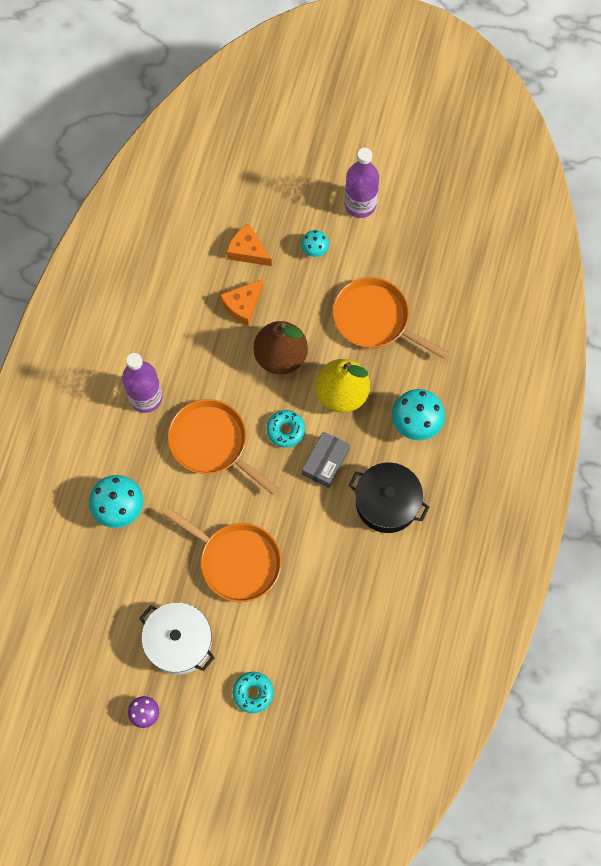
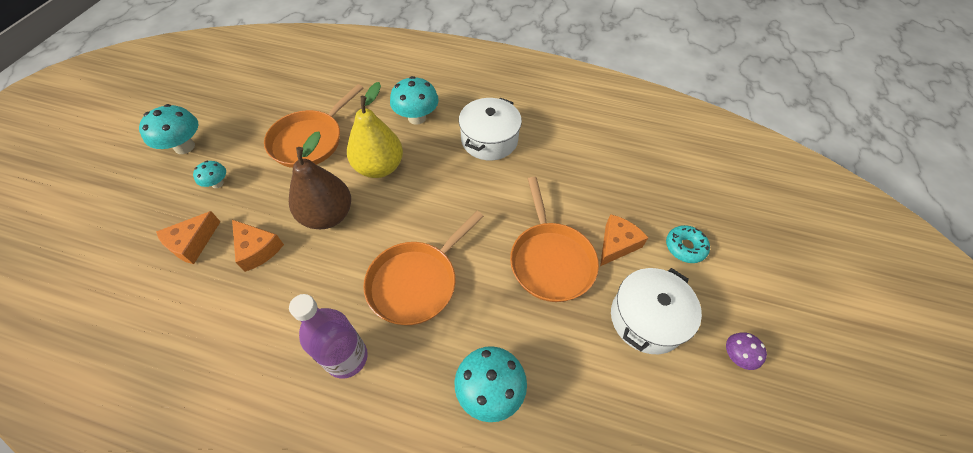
camera: 90 degrees left, 15 degrees down
orange pan [162,507,282,602] -> orange pan turned 135 degrees clockwise [510,177,599,302]
turquoise donut [266,410,305,448] -> none
grey box [302,431,350,488] -> none
purple bottle [345,148,379,218] -> turquoise mushroom [139,104,198,154]
black pot [348,463,429,533] -> white pot [459,97,522,160]
none -> orange cheese [600,214,648,266]

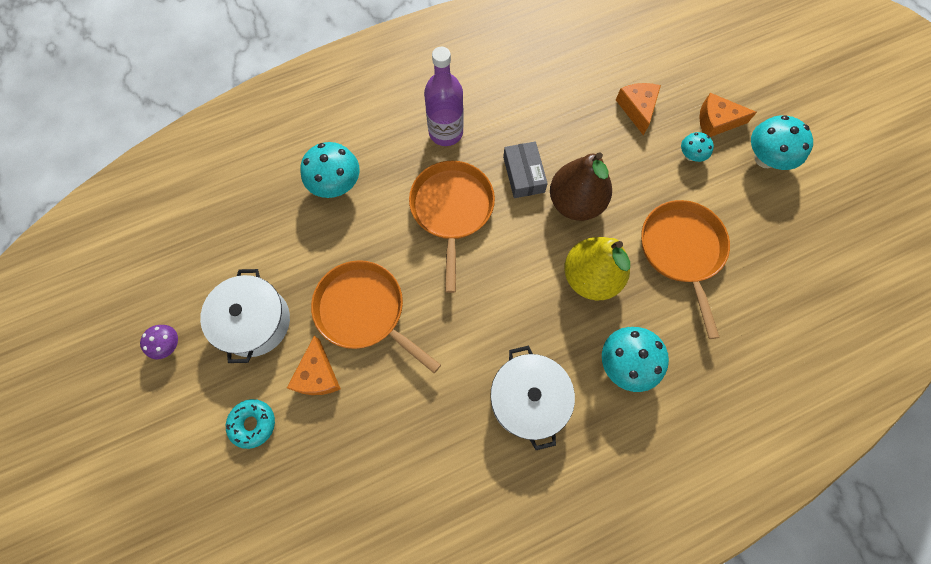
camera: 140 degrees right, 15 degrees up
orange cheese [232,220,284,272] -> orange cheese moved to [699,93,757,137]
none -> grey box [503,141,548,198]

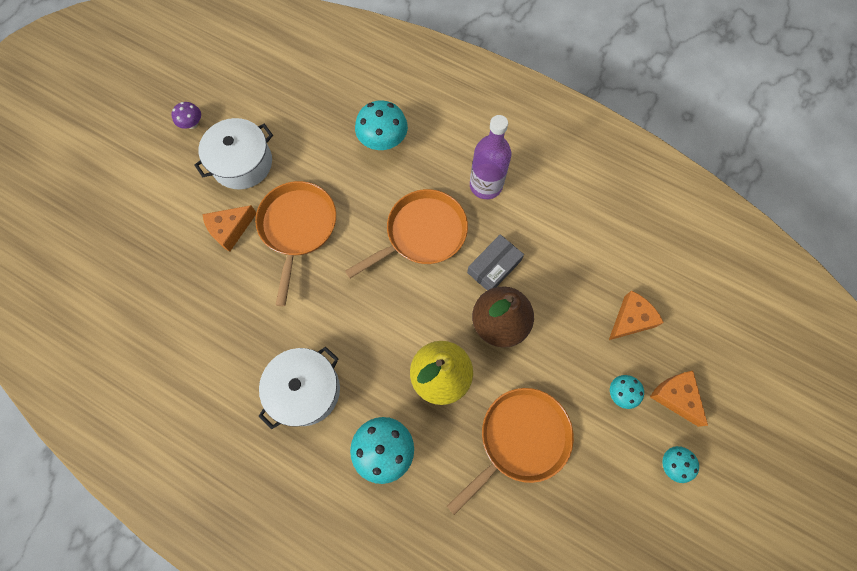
camera: 55 degrees right, 0 degrees up
turquoise donut [226,399,275,449] -> none
turquoise mushroom [751,115,813,170] -> turquoise mushroom [662,446,699,483], size x0.56

